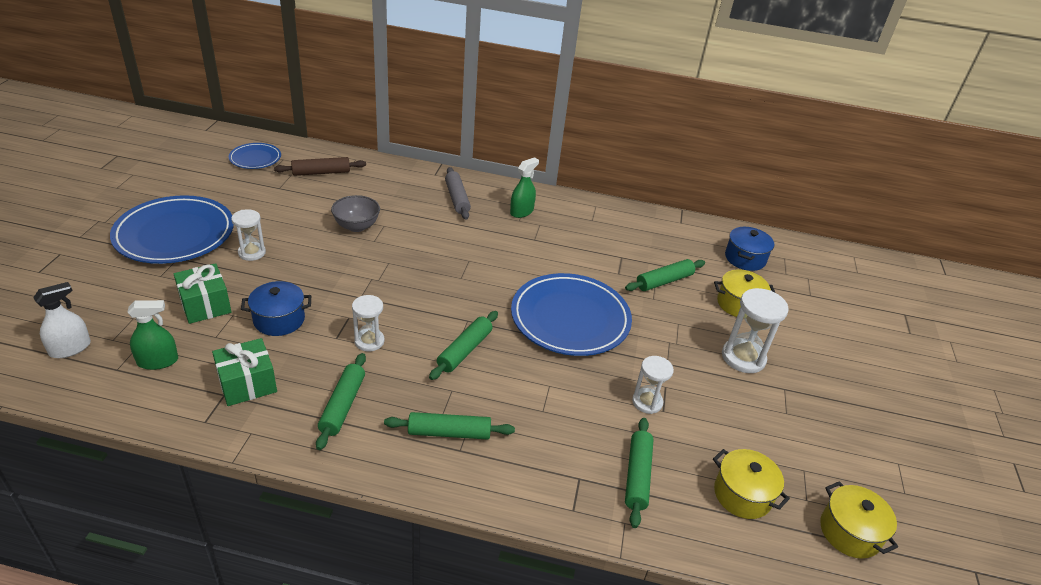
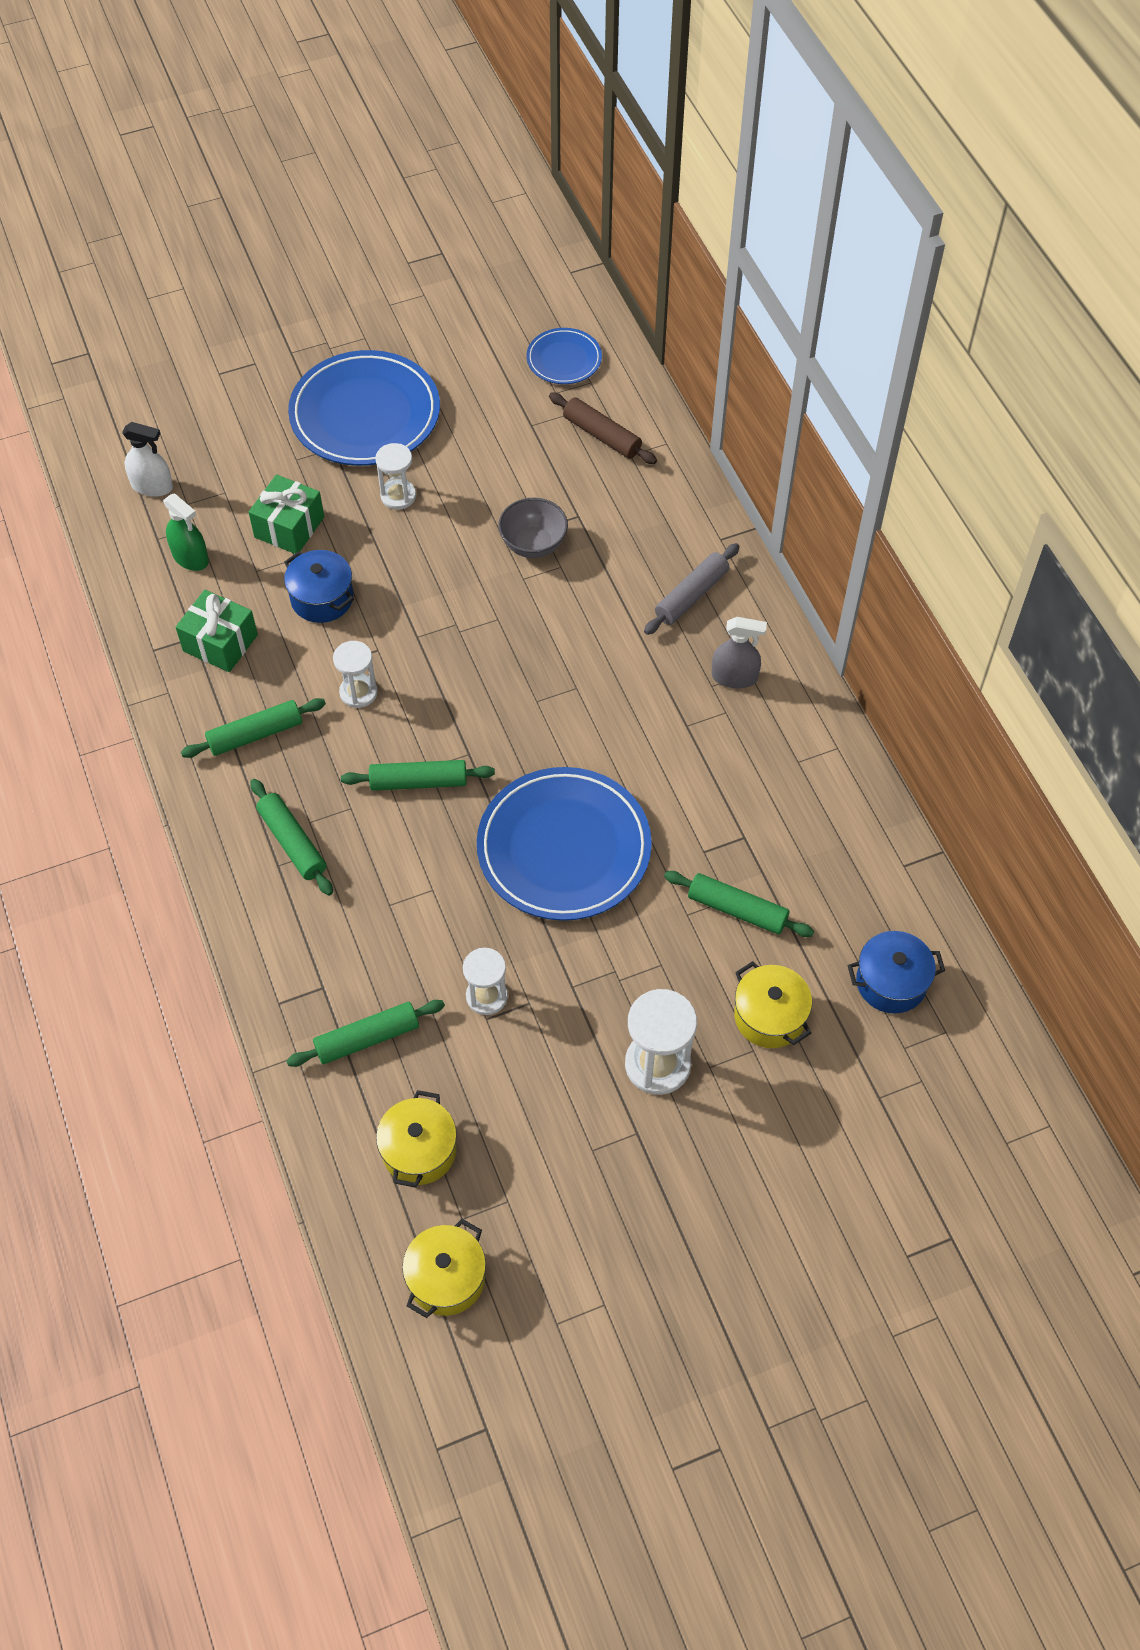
camera: 60 degrees right, 20 degrees up
green spray bottle [510,157,539,218] -> grey spray bottle [712,617,767,689]

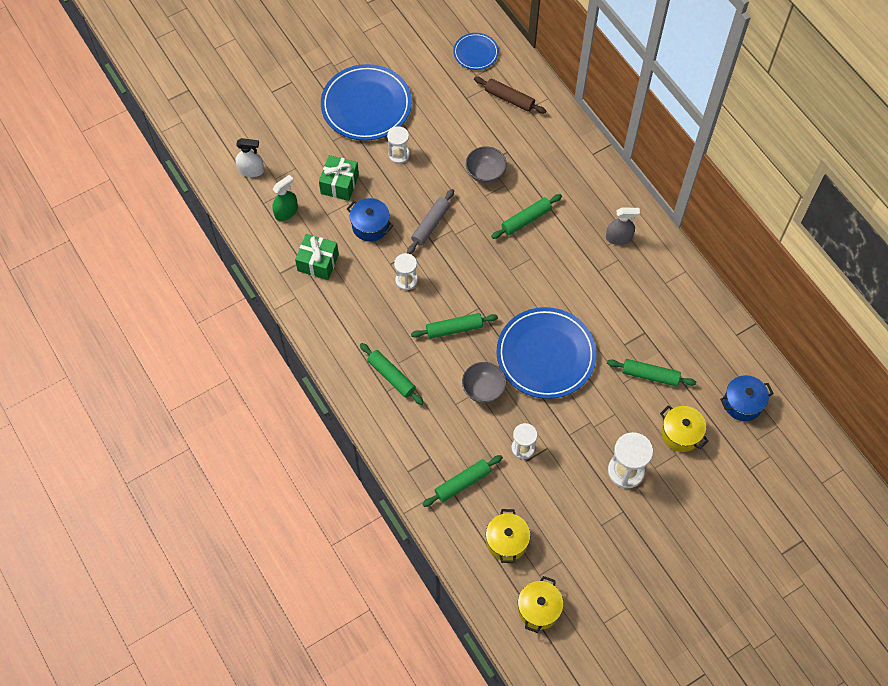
camera: 10 degrees left, 5 degrees up
green spray bottle [163,493,209,571] -> green spray bottle turned 75 degrees counterclockwise [272,175,298,221]
green rolling pin [181,698,326,758] -> green rolling pin moved to [491,194,562,239]
grey rolling pin [644,543,740,635] -> grey rolling pin moved to [407,189,454,254]
none -> grey bowl [462,362,506,403]

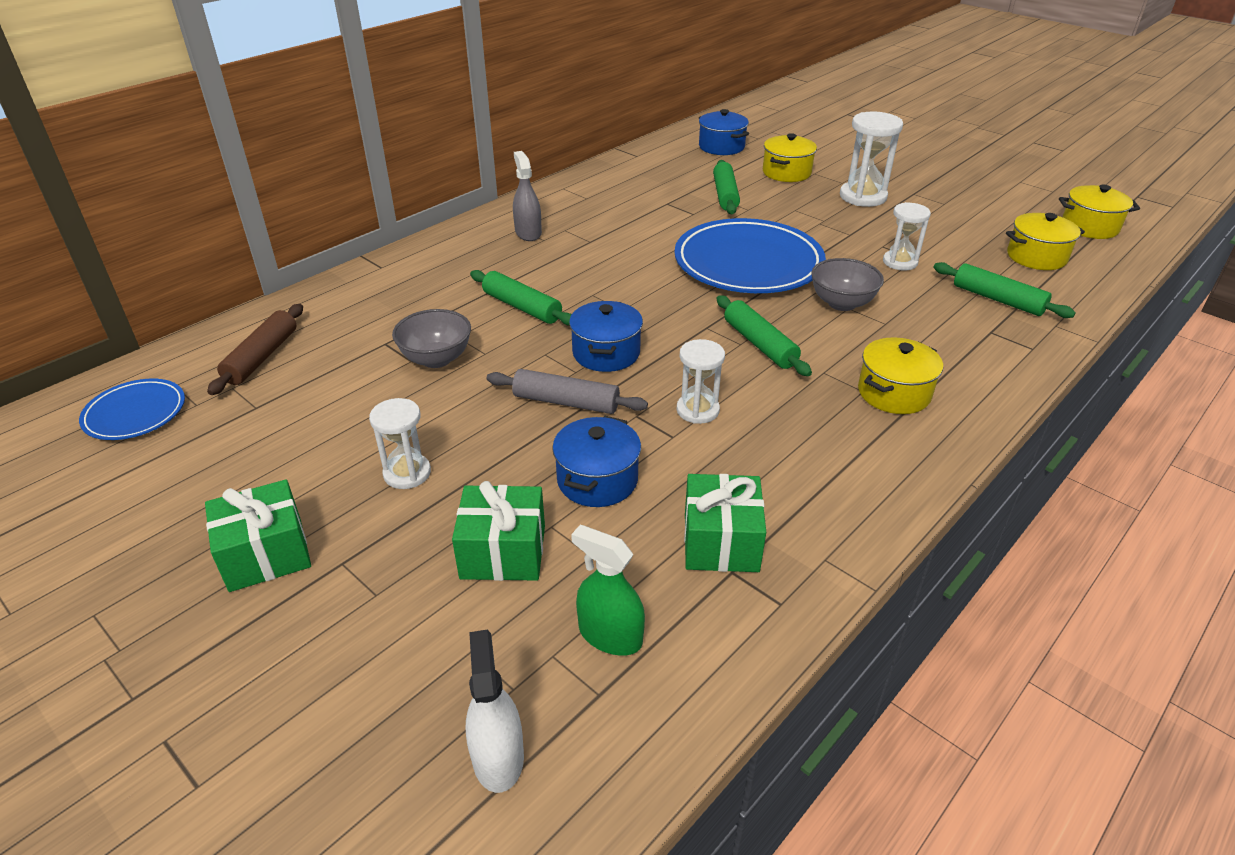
camera: 105 degrees left, 25 degrees down
blue plate [321,64,412,141] -> green gift [205,479,311,592]
green rolling pin [360,343,424,405] -> yellow pot [858,337,943,414]
none -> blue pot [569,301,643,372]

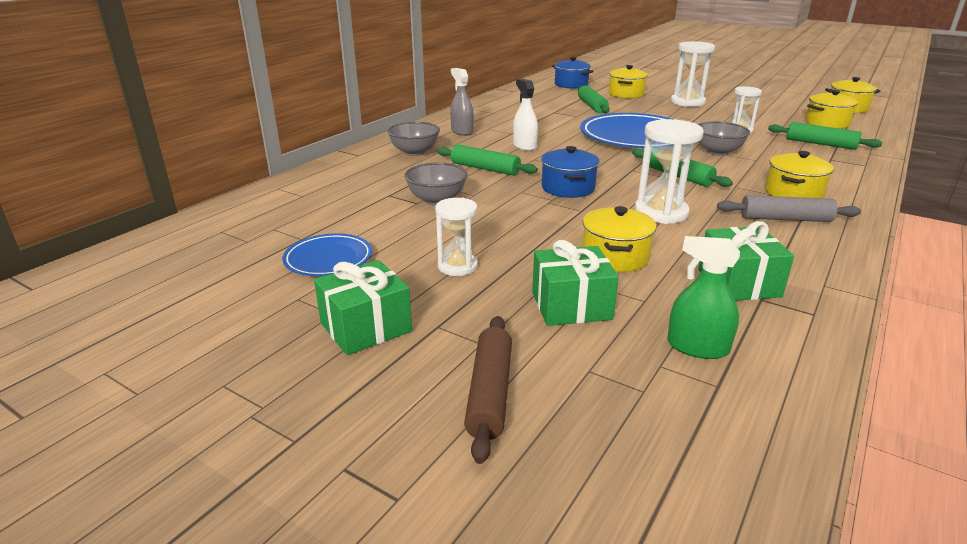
camera: 10 degrees left, 10 degrees down
blue plate [79,379,185,440] -> blue plate moved to [282,234,372,276]
brown rolling pin [207,304,303,395] -> brown rolling pin moved to [464,316,512,464]
white spray bottle [466,630,524,793] -> white spray bottle moved to [513,79,538,151]
grey rolling pin [487,369,648,414] -> grey rolling pin moved to [717,195,861,222]
blue pot [552,416,641,507] -> yellow pot [582,206,657,272]
white hourglass [677,339,725,424] -> white hourglass [635,119,704,224], size x1.55
none -> grey bowl [387,122,440,156]

